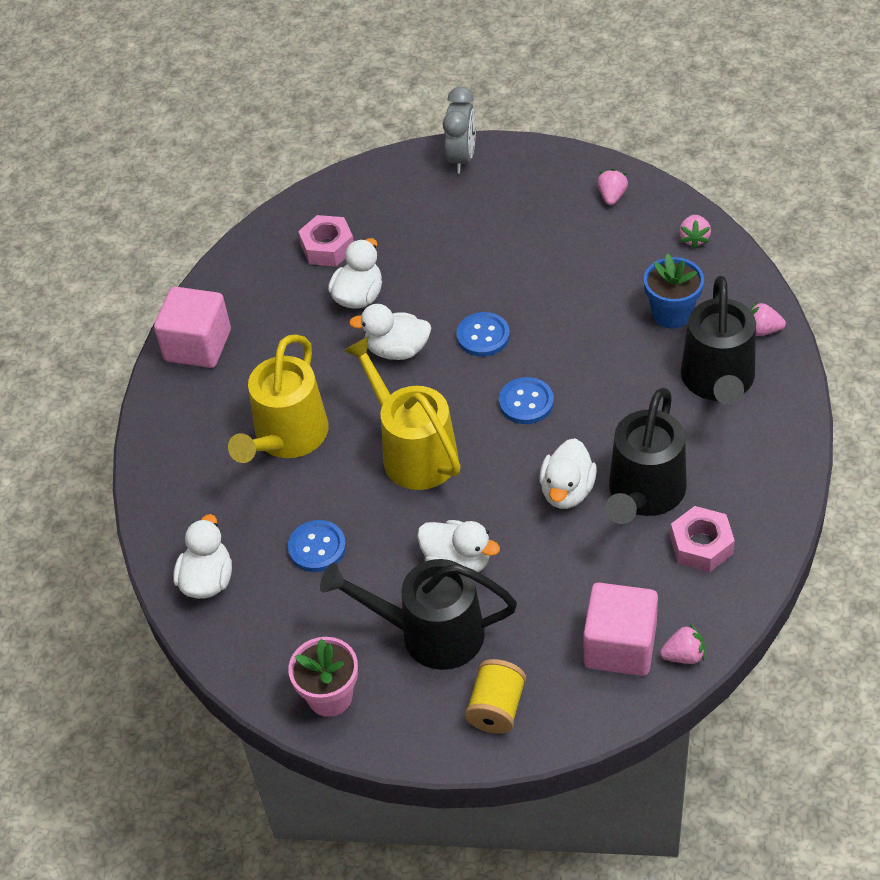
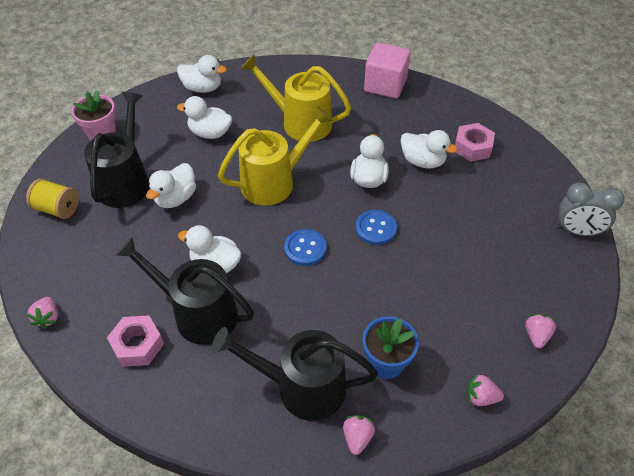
camera: 90 degrees right, 0 degrees up
blue button [288,520,346,572] -> white duck [177,96,232,139]
pink cube [583,583,658,676] -> none
pink strawberry [597,169,628,205] -> pink strawberry turned 90 degrees counterclockwise [525,314,556,348]

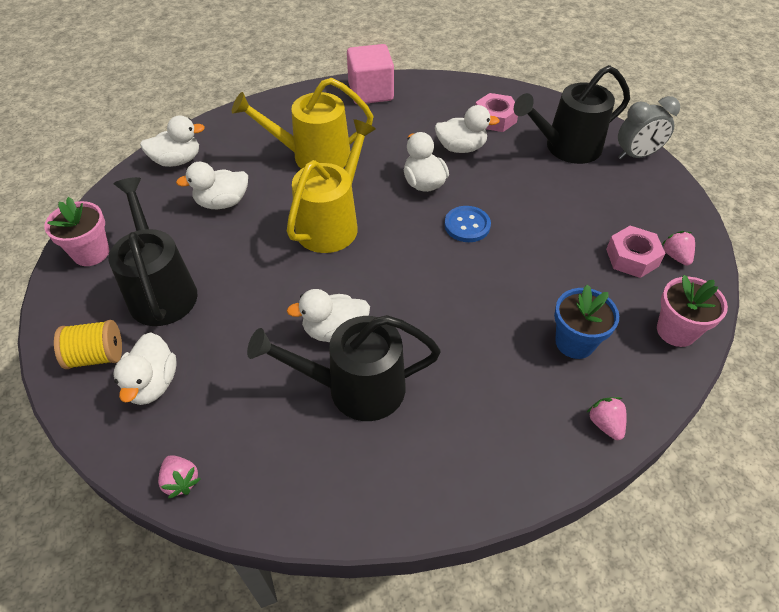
camera: 30 degrees left, 0 degrees up
pink nut [107,315,164,367] -> pink nut moved to [606,226,666,278]
white duck [146,163,196,208] -> white duck moved to [113,332,177,405]
black watering can [211,327,378,421] -> black watering can moved to [514,65,630,164]
blue button [284,229,327,266] -> none
pink strawberry [467,374,504,406] -> pink flower pot [657,275,728,347]

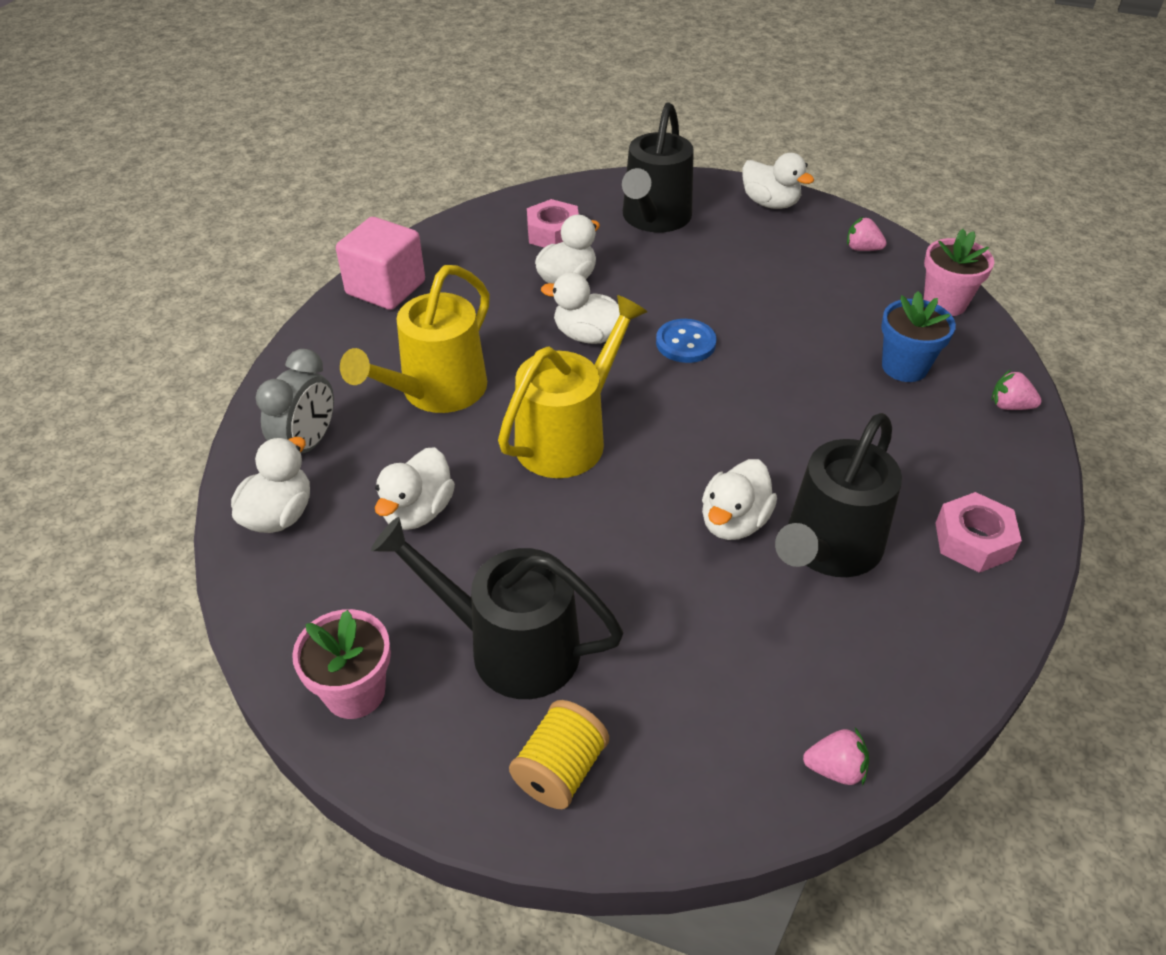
camera: 50 degrees left, 5 degrees down
white duck [113,332,177,405] -> white duck moved to [742,153,814,209]
yellow watering can [287,119,376,253] -> yellow watering can turned 60 degrees clockwise [498,295,647,478]
pink nut [606,226,666,278] -> pink nut moved to [935,492,1022,573]
grey clock [618,96,680,160] -> grey clock moved to [256,349,334,453]

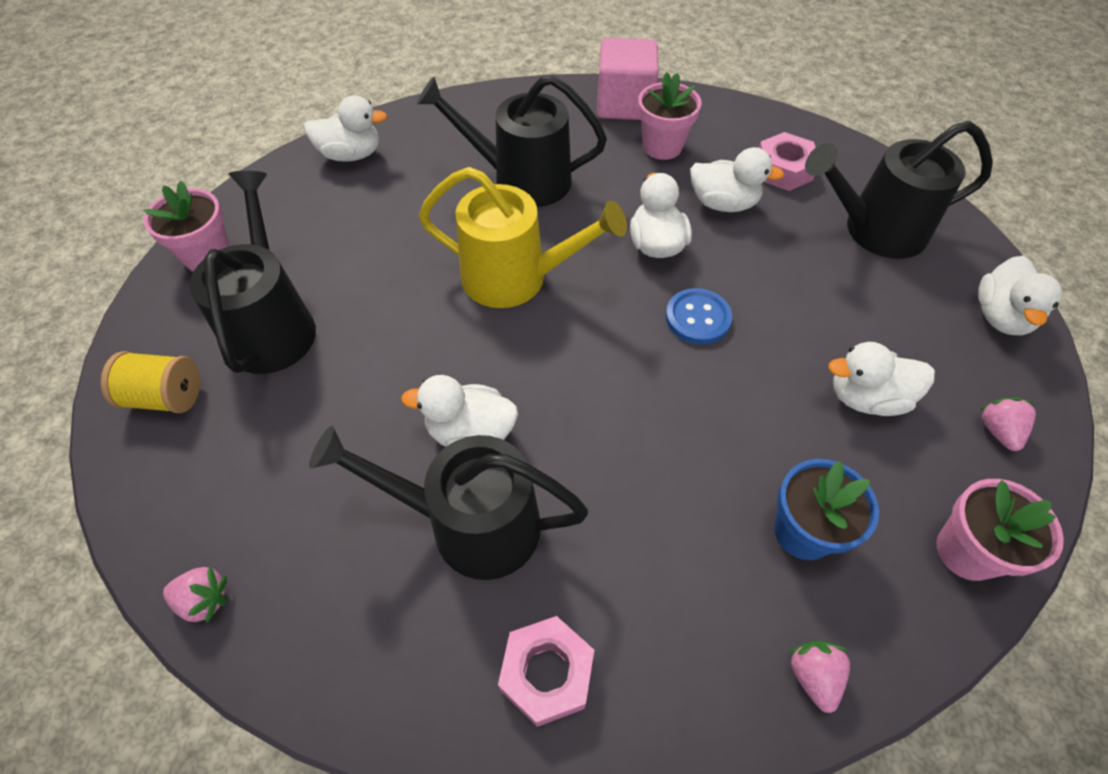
camera: 65 degrees right, 10 degrees up
grey clock [256,349,334,453] -> none
yellow watering can [340,265,490,413] -> black watering can [417,75,607,207]
white duck [375,447,455,530] -> white duck moved to [828,342,935,416]
pink strawberry [803,728,869,786] -> pink strawberry turned 60 degrees counterclockwise [163,567,227,623]
none -> pink flower pot [638,72,702,160]

